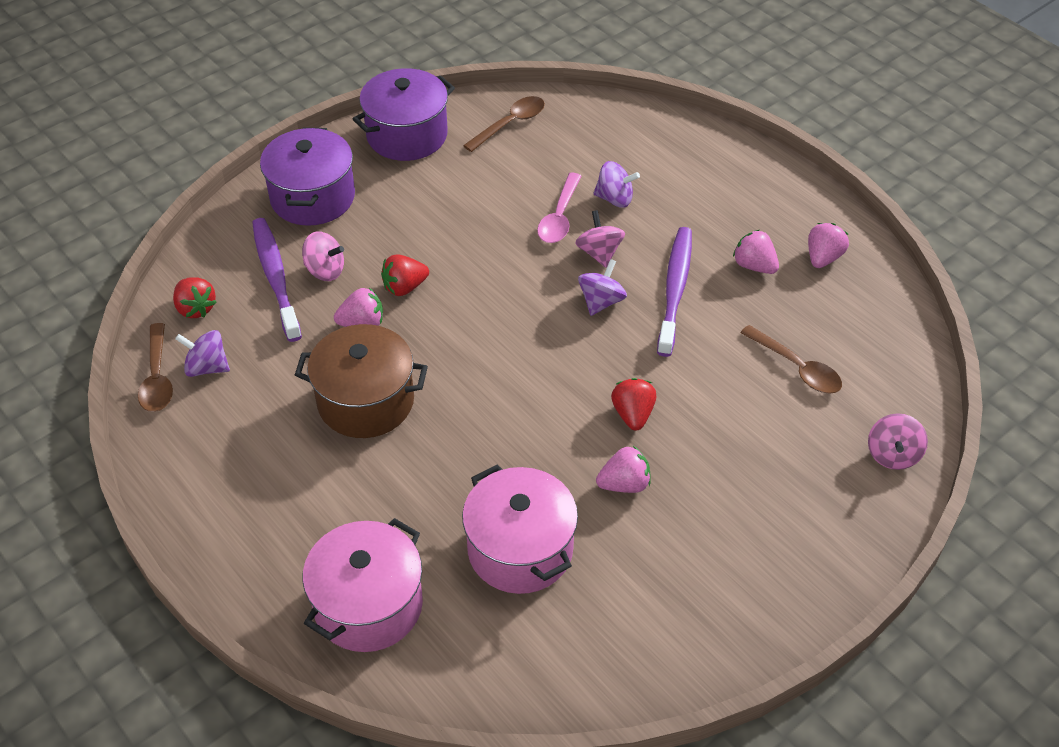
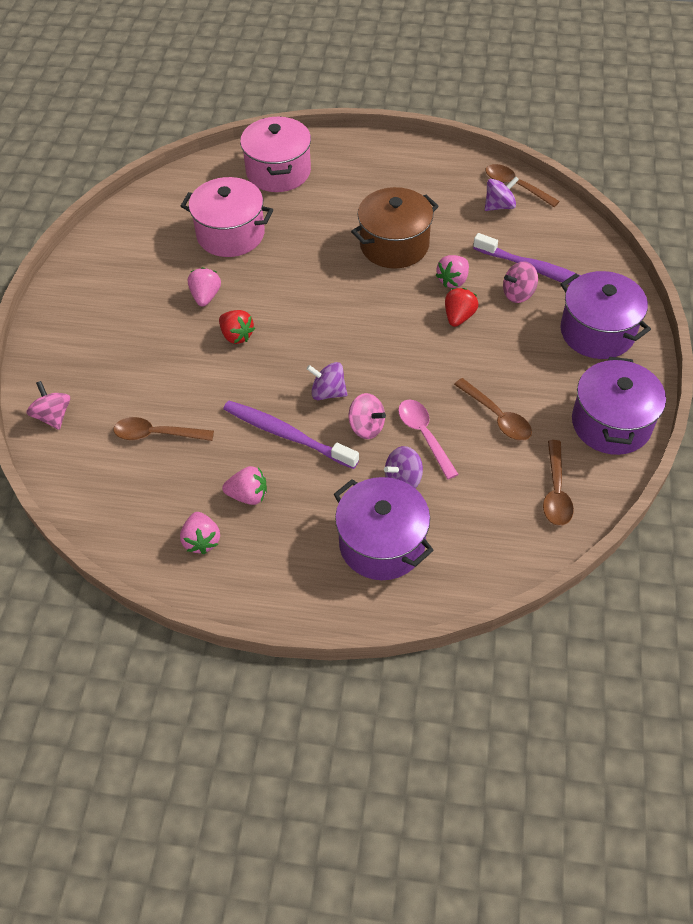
camera: 140 degrees right, 5 degrees up
red strawberry [173,277,216,318] -> none
purple spinning top [578,259,627,316] -> purple spinning top turned 120 degrees clockwise [307,362,348,400]
pink strawberry [596,446,651,493] -> pink strawberry turned 150 degrees clockwise [188,267,221,307]
purple toothbrush [657,227,692,357] -> purple toothbrush turned 150 degrees clockwise [223,401,359,469]
none -> purple pot [334,477,434,580]
none -> brown spoon [454,378,532,441]

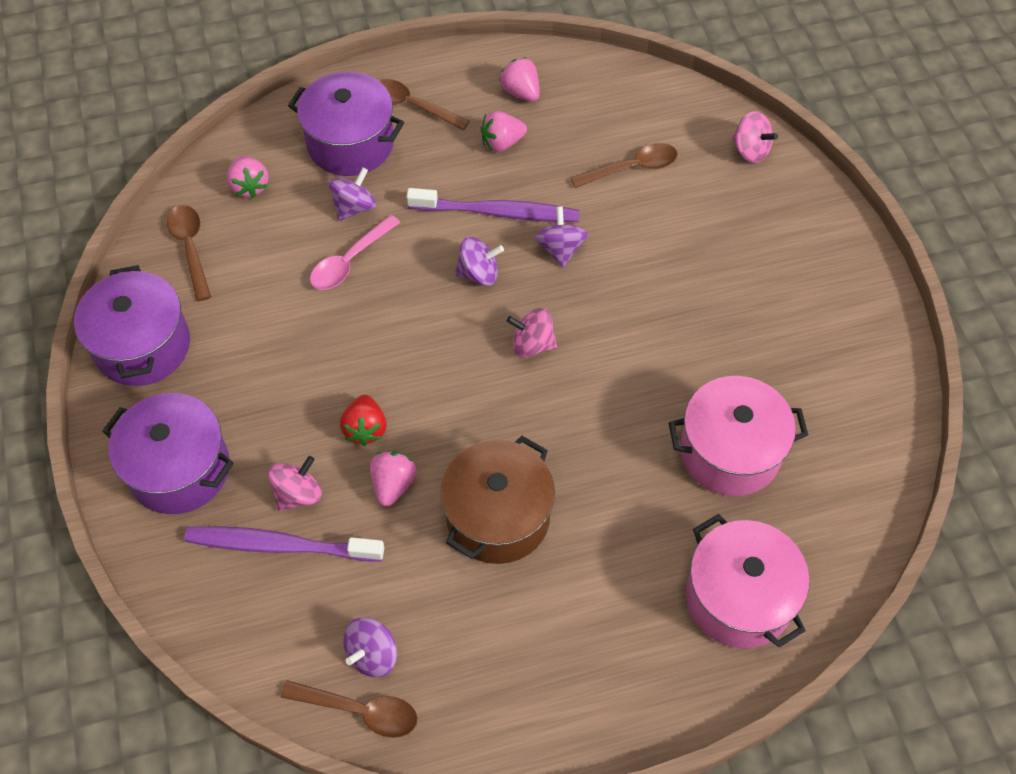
camera: 155 degrees right, 5 degrees up
pink strawberry [188,267,221,307] -> pink strawberry moved to [226,156,269,198]
red strawberry [219,310,255,344] -> none
pink spinning top [349,393,386,439] -> pink spinning top moved to [507,308,557,358]
pink spoon [398,400,459,479] -> pink spoon turned 90 degrees clockwise [310,215,400,290]
brown spoon [454,378,532,441] -> brown spoon moved to [378,79,470,130]
none -> purple spinning top [535,206,588,267]

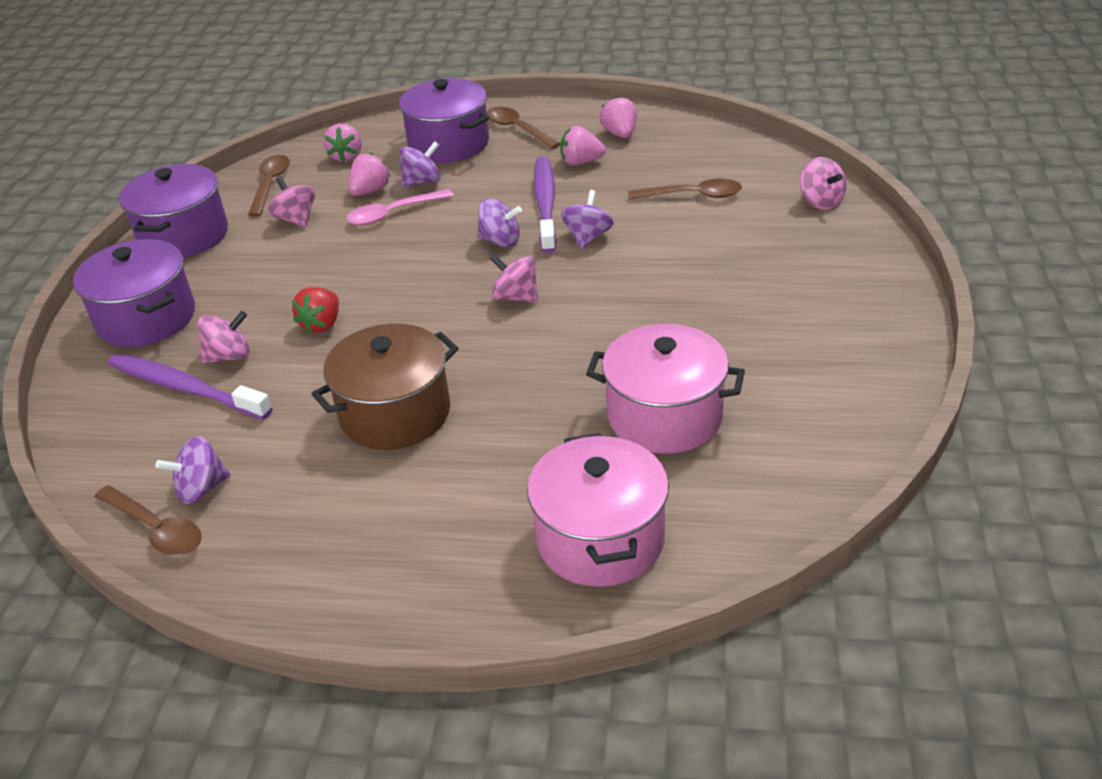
camera: 25 degrees right, 20 degrees down
pink strawberry [370,451,417,506] -> pink strawberry moved to [348,152,391,196]
purple toothbrush [406,188,580,222] -> purple toothbrush turned 120 degrees counterclockwise [534,157,557,253]
none -> pink spinning top [268,176,315,227]

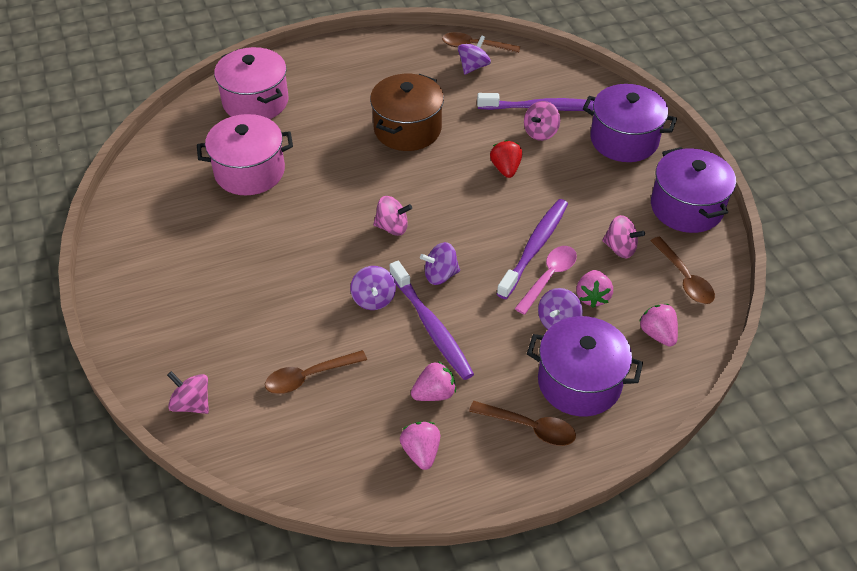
camera: 150 degrees right, 10 degrees up
pink strawberry [600,96,637,138] -> pink strawberry turned 150 degrees counterclockwise [400,422,440,470]
none -> purple toothbrush [497,199,568,299]

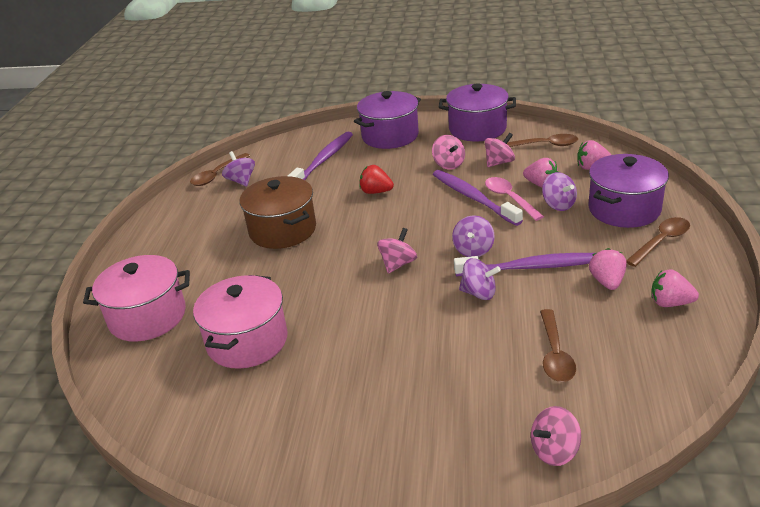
camera: 60 degrees left, 15 degrees down
pink spinning top [524,101,560,141] -> pink spinning top moved to [432,135,465,170]

